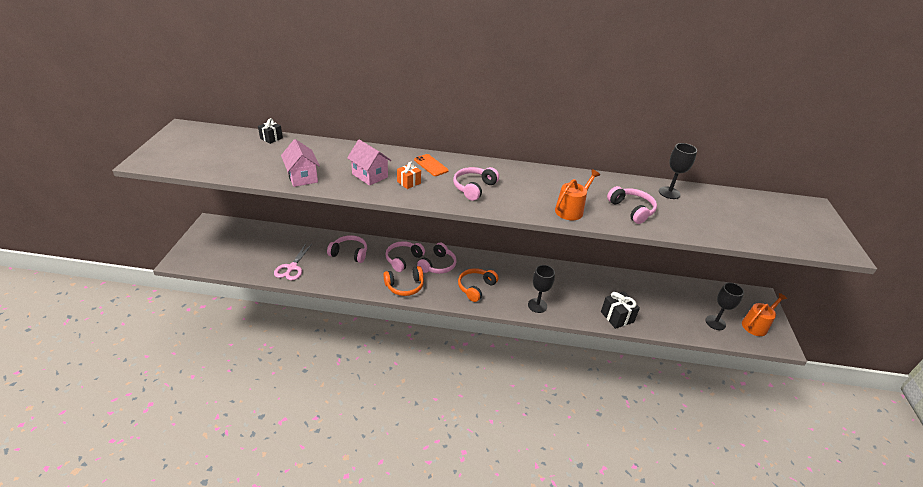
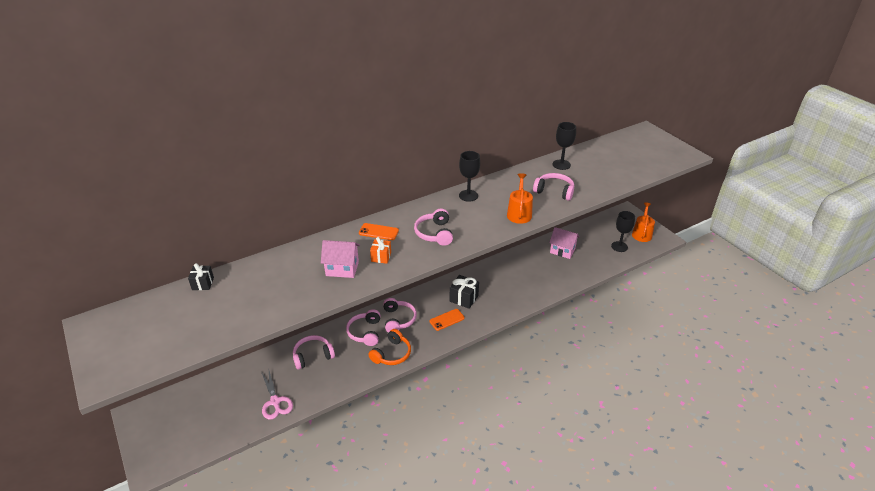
camera: 35 degrees left, 0 degrees up
pink house [281,139,320,187] -> pink house moved to [549,227,579,259]
orange headphones [458,268,499,302] -> orange phone [430,309,465,331]
black goblet [528,265,555,313] -> black goblet moved to [459,151,480,202]
black gift [601,291,640,329] -> black gift moved to [449,275,479,309]

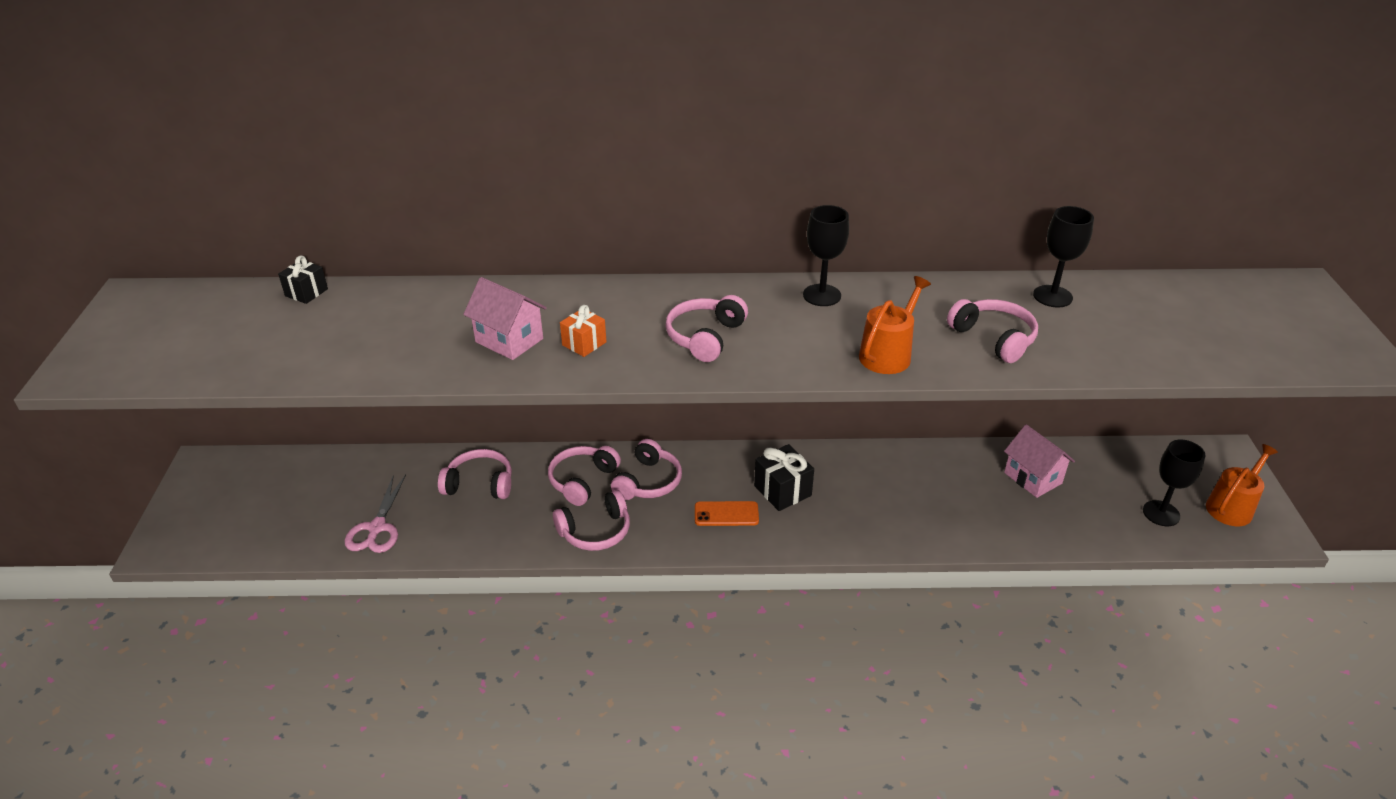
camera: 30 degrees right, 0 degrees up
orange phone [359,223,399,240] -> none
orange headphones [368,329,411,365] -> pink headphones [553,490,630,551]

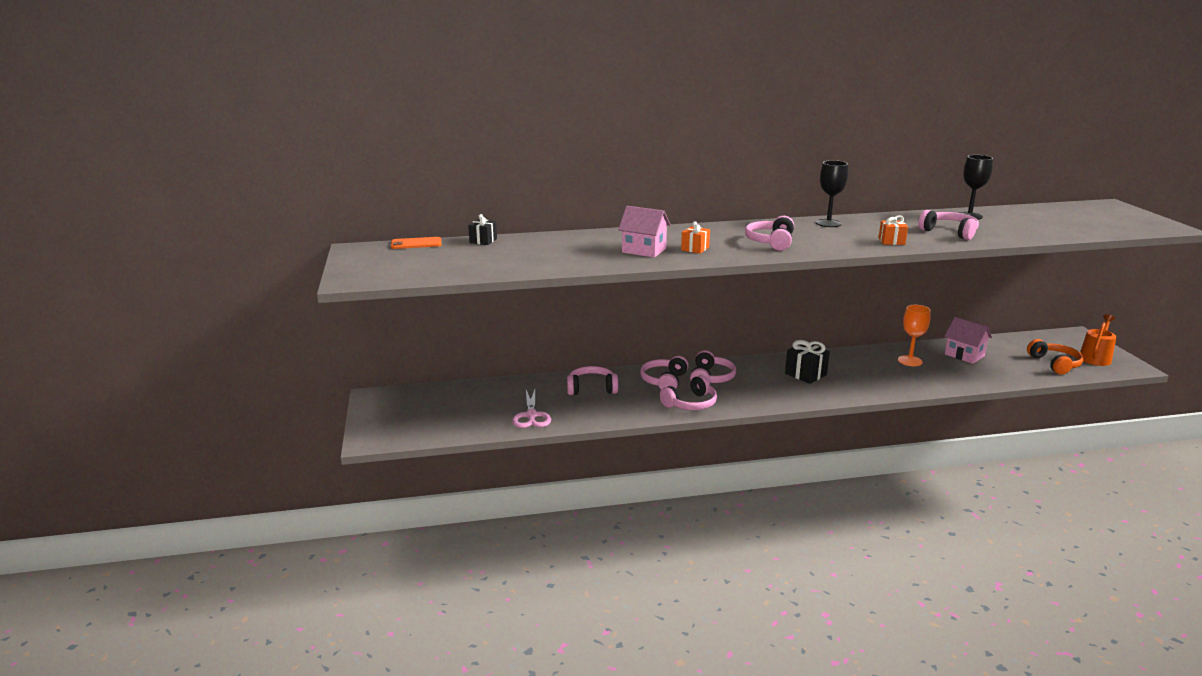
camera: 10 degrees left, 15 degrees down
orange phone [695,501,759,526] -> orange phone moved to [391,237,441,249]
orange watering can [859,276,931,374] -> orange gift [879,215,908,245]
black goblet [1143,440,1205,526] -> orange headphones [1027,339,1083,375]
none -> orange goblet [898,305,931,366]

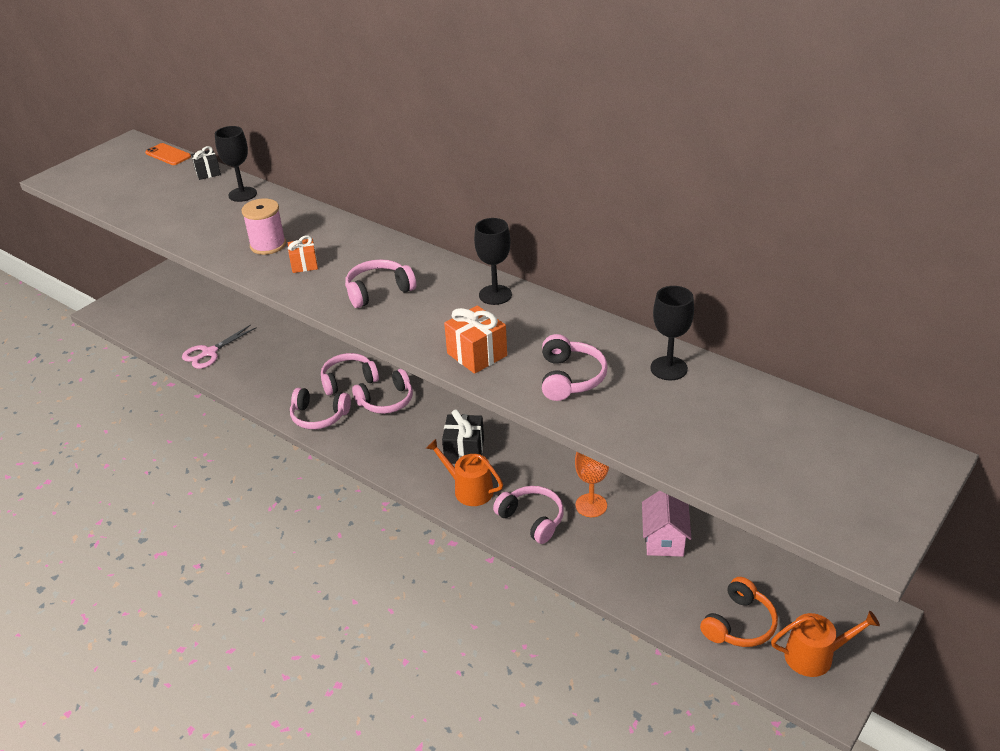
camera: 50 degrees right, 15 degrees up
pink headphones [567,366,618,395] -> pink headphones moved to [493,486,564,544]
pink house [618,206,671,258] -> pink spool [242,198,286,255]
orange gift [879,215,908,245] -> orange gift [444,306,507,374], size x1.56
none -> black goblet [215,126,257,202]
none -> orange watering can [426,439,503,506]

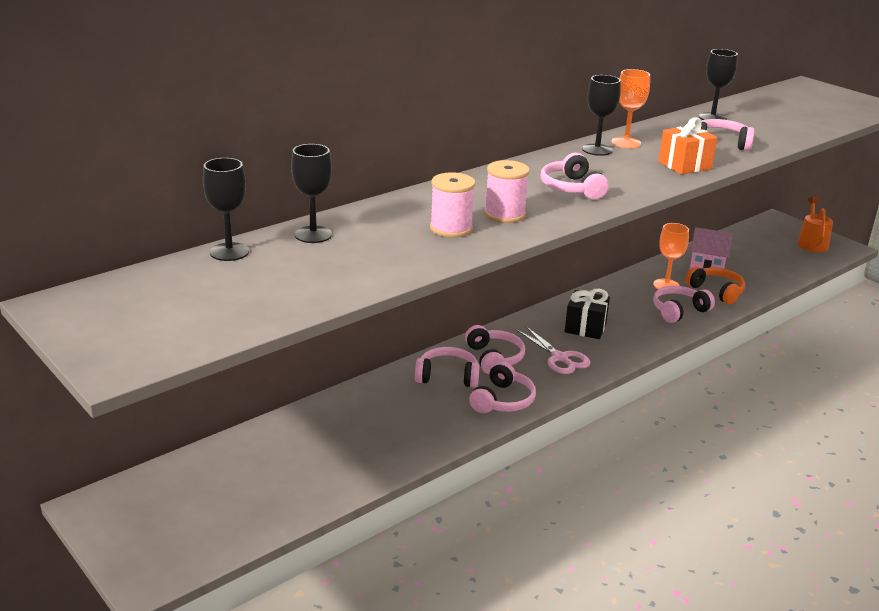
camera: 80 degrees left, 10 degrees down
orange phone [145,143,191,165] -> none
pink scissors [182,325,257,369] -> pink scissors moved to [517,327,590,374]
black gift [191,146,221,180] -> black goblet [203,158,249,261]
orange gift [288,235,318,273] -> pink spool [484,160,530,223]
pink headphones [321,353,379,395] -> pink headphones turned 105 degrees clockwise [415,347,480,388]
orange watering can [426,439,503,506] -> none
orange headphones [700,577,778,647] -> orange headphones moved to [685,266,745,305]
none -> orange goblet [611,69,650,148]

